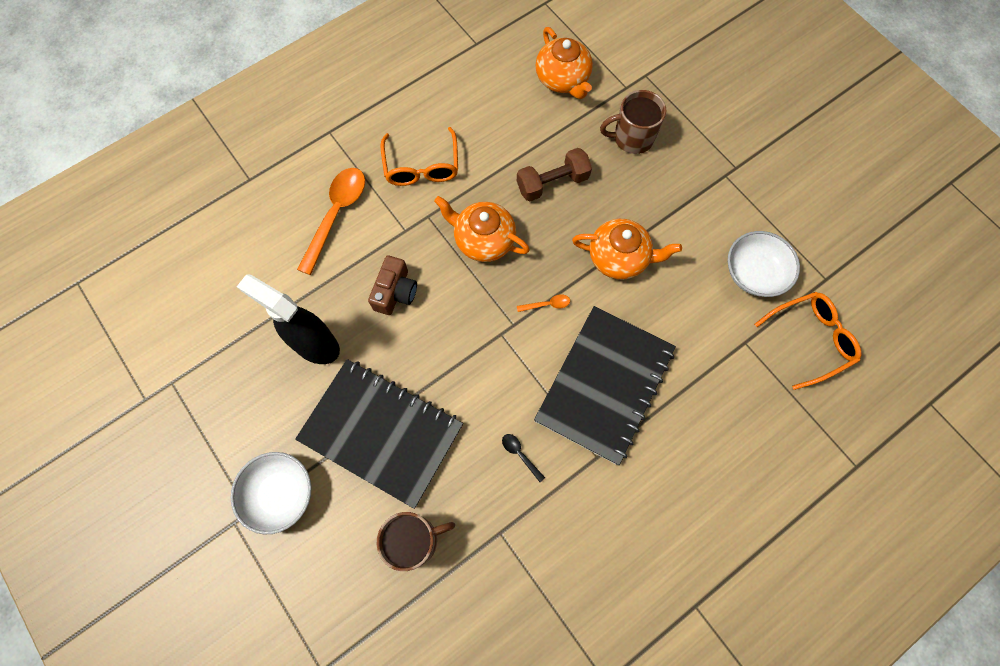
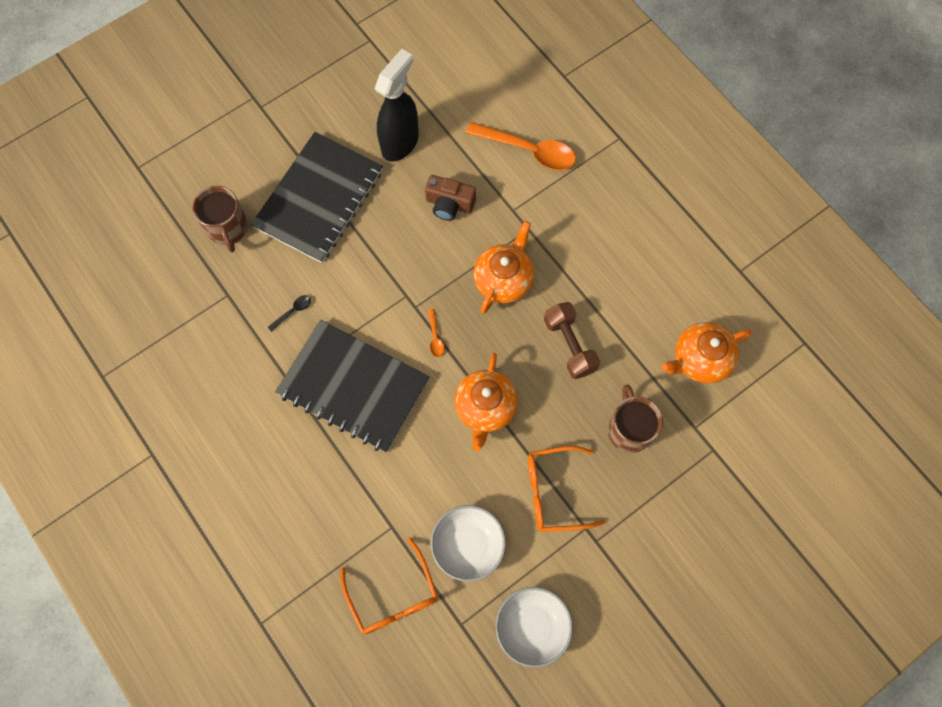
camera: 90 degrees right, 0 degrees up
white bowl [231,452,311,534] -> white bowl moved to [495,587,573,668]
orange glasses [380,127,458,186] -> orange glasses moved to [528,446,605,532]

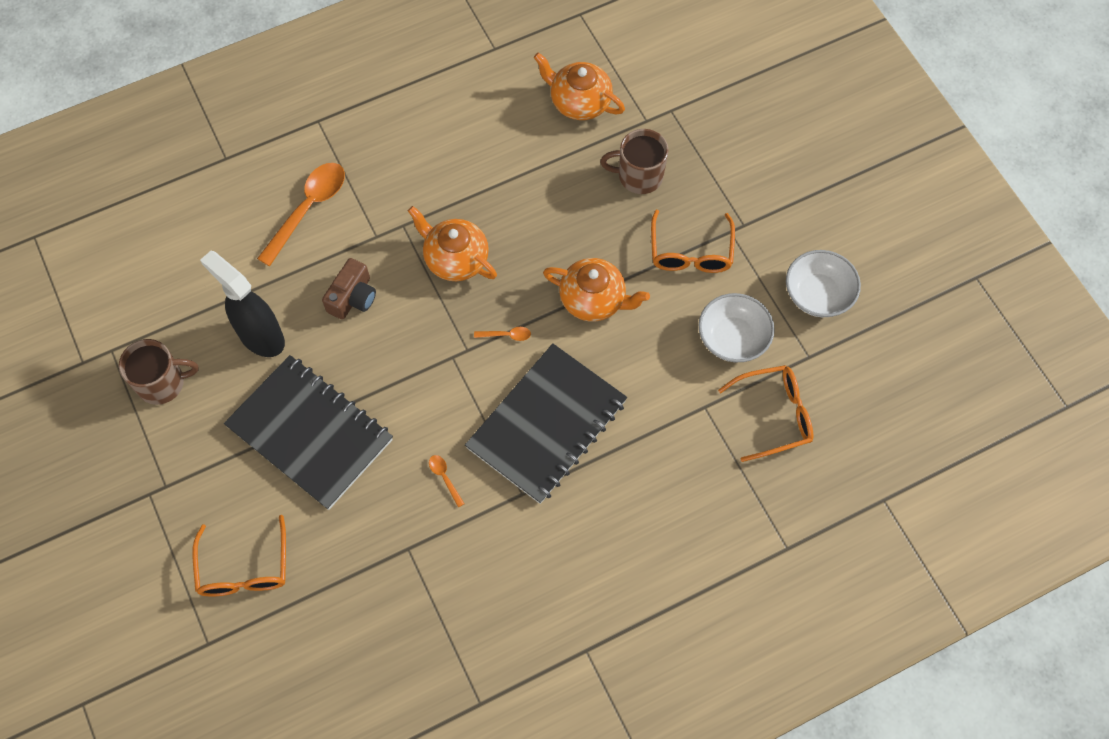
camera: 80 degrees left, 5 degrees down
brown mug [192,186,248,252] -> brown mug moved to [119,339,199,405]
black spoon [268,295,311,332] -> orange spoon [429,455,465,507]
brown dumbbell [544,302,600,379] -> none
orange teapot [662,322,751,383] -> orange teapot turned 135 degrees clockwise [534,53,625,120]
none -> orange glasses [192,515,286,597]

